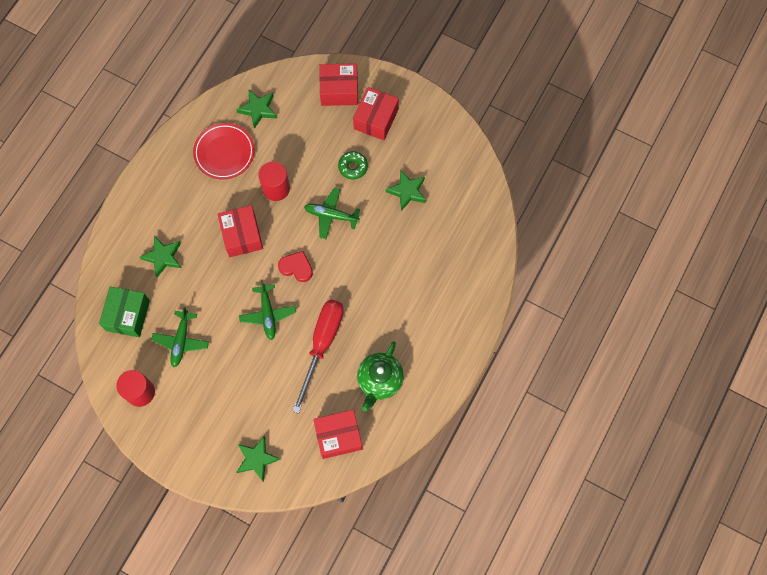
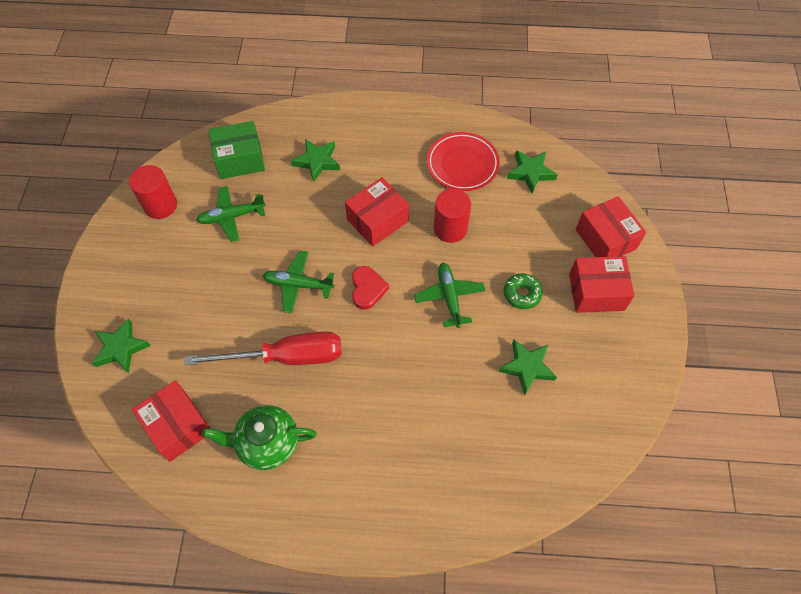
camera: 65 degrees right, 10 degrees down
green plane [239,280,296,340] -> green plane turned 45 degrees clockwise [262,250,334,313]

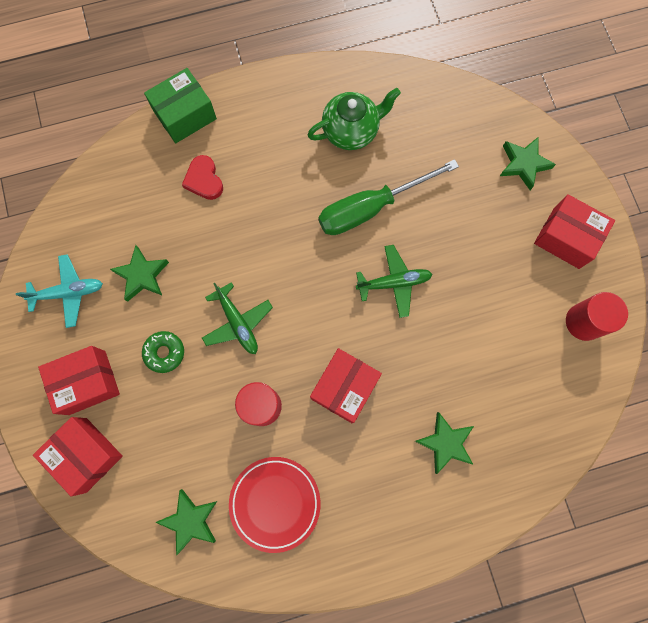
camera: 160 degrees right, 15 degrees up
red box [132,380,210,462] -> red box moved to [534,194,615,269]
red screwdriver [185,332,342,365] -> green screwdriver [319,159,459,235]
green plane [196,186,266,242] -> none
green box [209,121,265,179] -> green box moved to [144,68,217,143]
red heart [352,266,389,310] -> red heart moved to [182,155,223,200]
none -> turquoise plane [16,254,103,328]

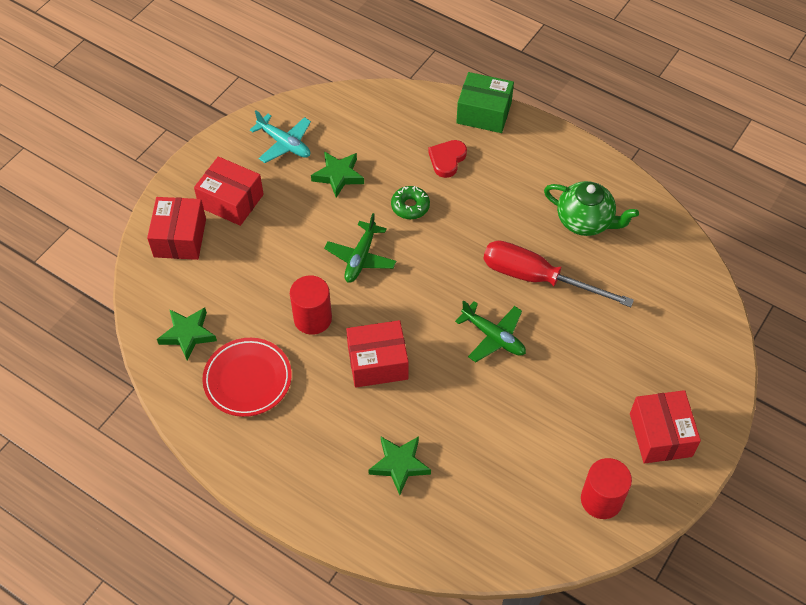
camera: 50 degrees right, 20 degrees down
green donut [142,331,184,373] -> green donut moved to [391,186,430,219]
green screwdriver [319,159,459,235] -> red screwdriver [484,240,634,307]
green star [500,137,556,190] -> none

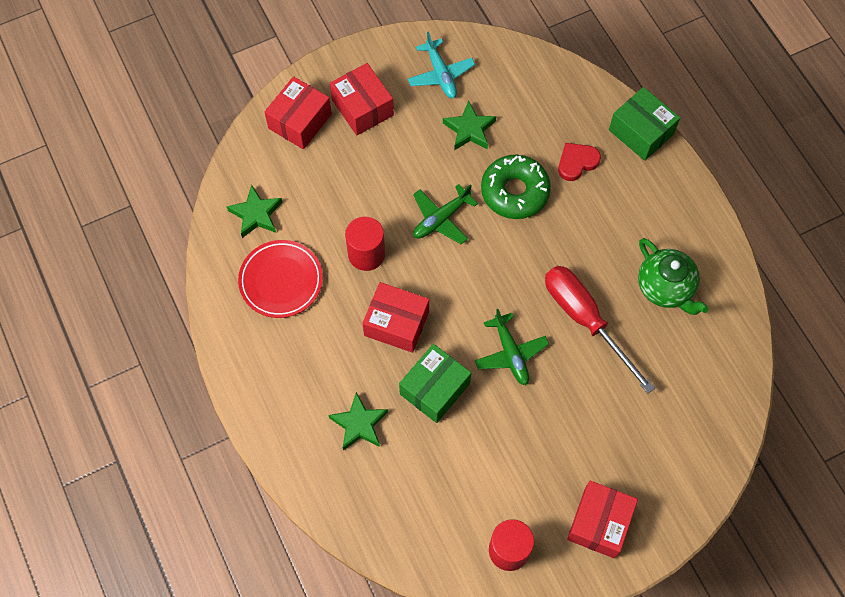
camera: 30 degrees right, 10 degrees up
green donut [391,186,430,219] -> green donut [481,155,551,219], size x1.75
none -> green box [399,344,471,423]

